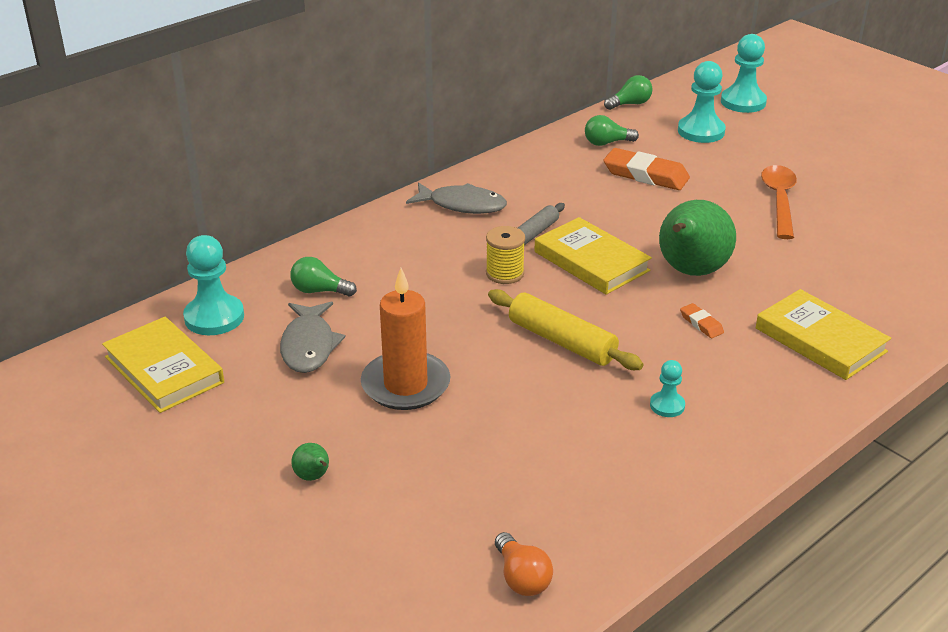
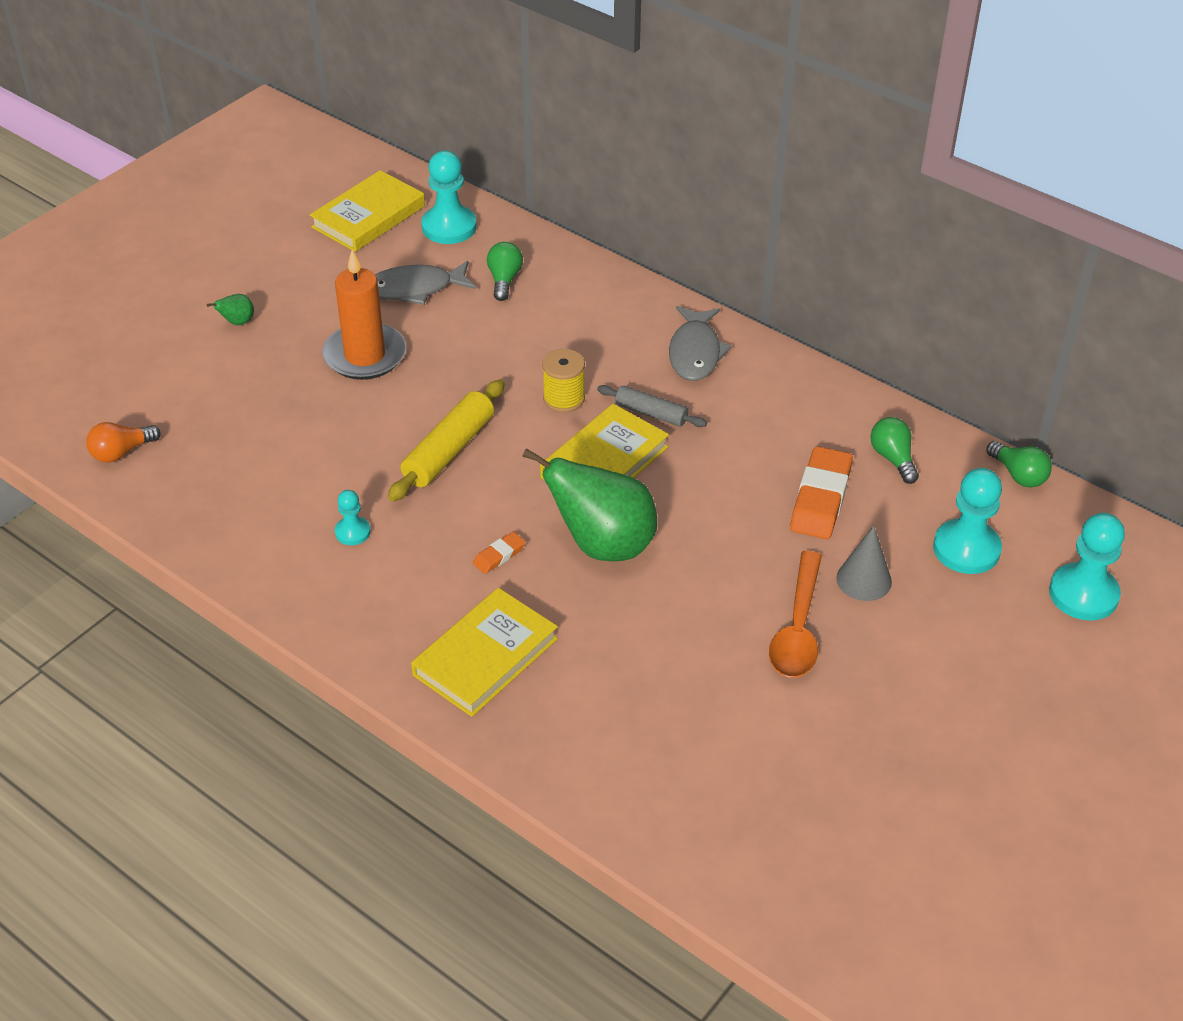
camera: 80 degrees right, 10 degrees up
orange spoon [761,165,797,239] -> orange spoon turned 105 degrees clockwise [769,551,822,678]
none -> grey cone [836,525,892,601]

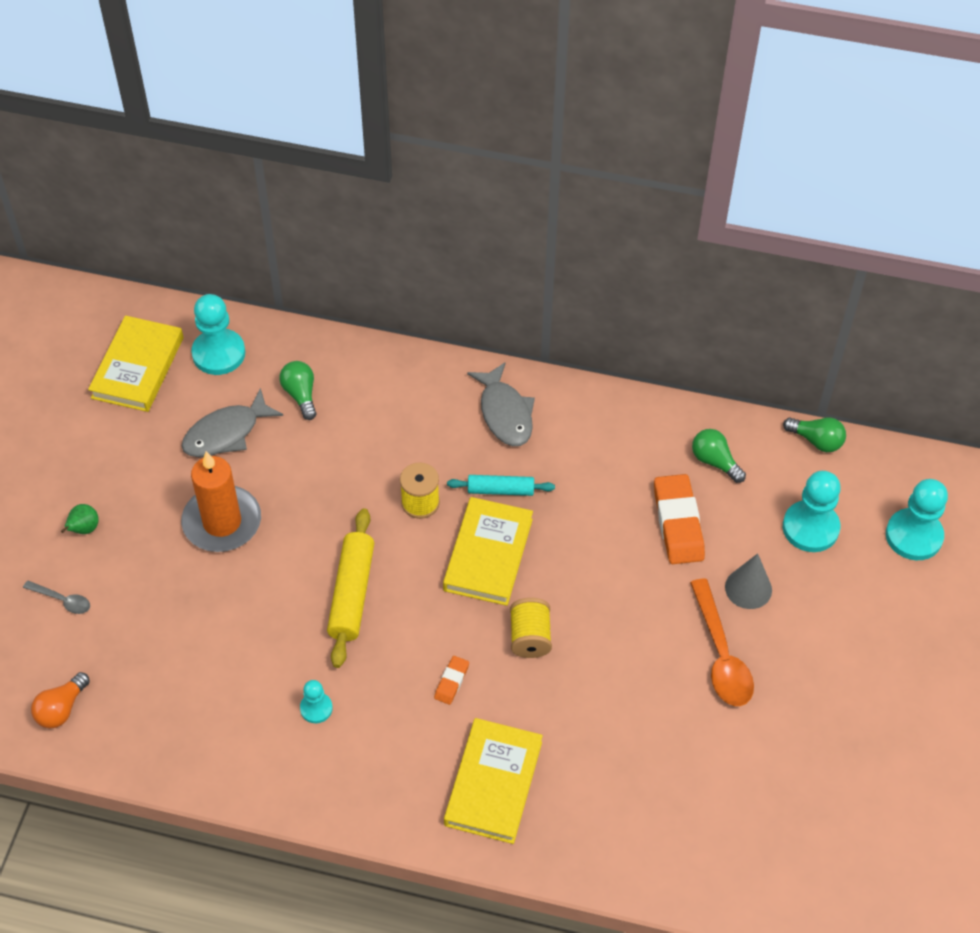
camera: 25 degrees left, 10 degrees up
green pear [522,448,657,561] -> yellow spool [510,598,552,658]
grey rolling pin [597,385,707,427] -> turquoise rolling pin [447,475,555,496]
none -> grey spoon [23,581,90,614]

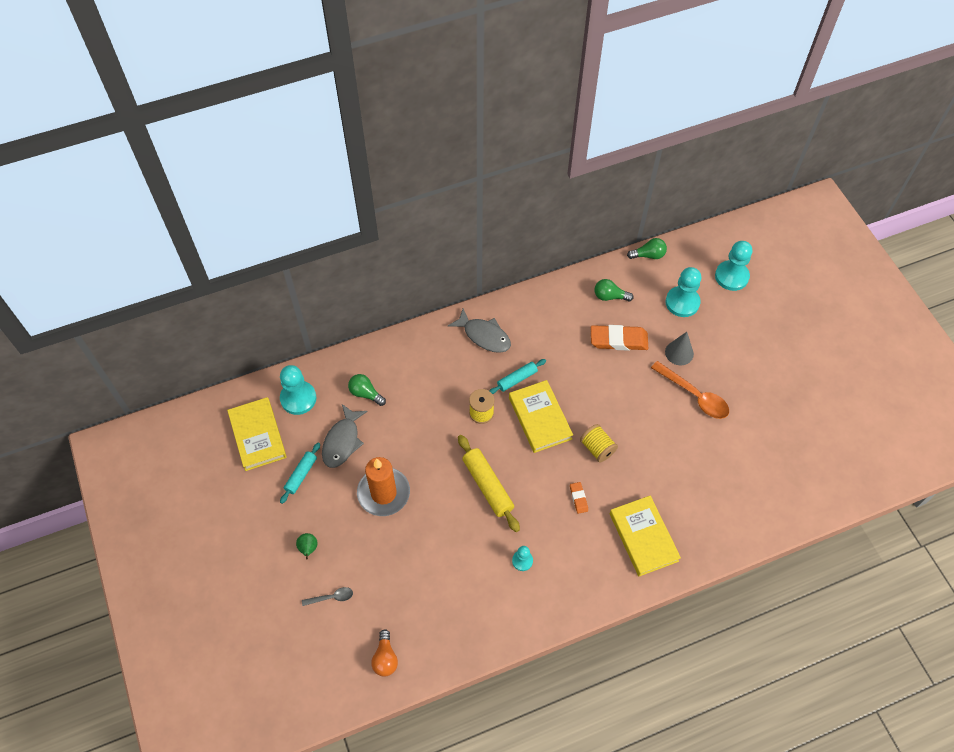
camera: 35 degrees left, 5 degrees up
orange eraser [654,474,705,564] -> orange eraser turned 45 degrees counterclockwise [591,325,648,351]
none -> turquoise rolling pin [280,443,320,504]

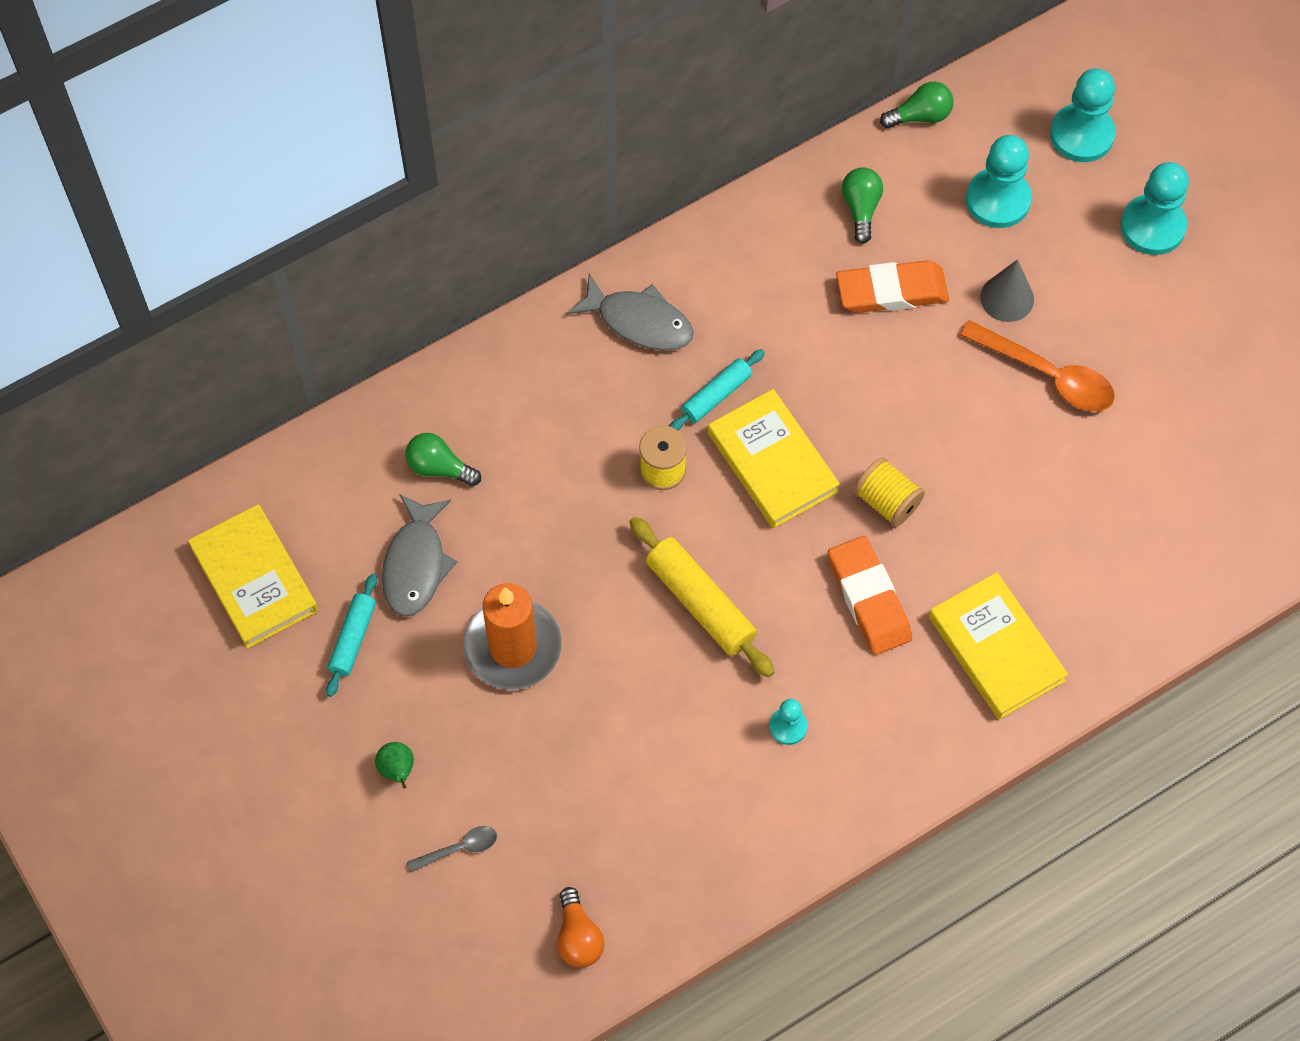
camera: 10 degrees left, 5 degrees up
turquoise pawn [280,365,317,415] -> turquoise pawn moved to [1120,162,1189,255]
orange eraser [570,482,588,514] -> orange eraser [828,536,912,655], size x2.06
green light bulb [594,279,634,301] -> green light bulb turned 90 degrees clockwise [842,167,883,244]

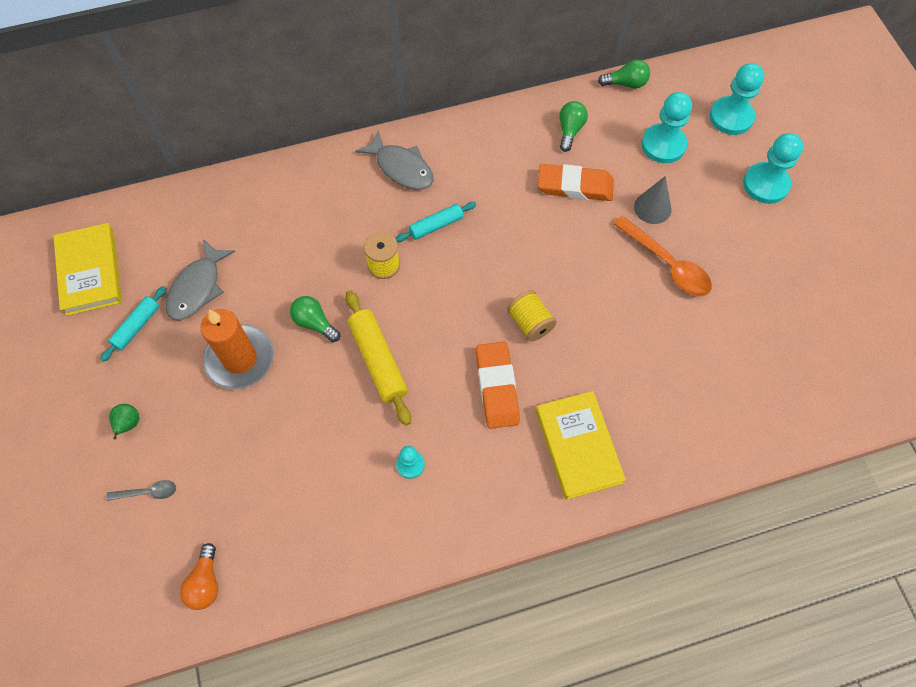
camera: 15 degrees right, 0 degrees up
green light bulb [405,433,481,486] -> green light bulb moved to [290,296,340,342]
yellow book [708,389,840,528] -> none

